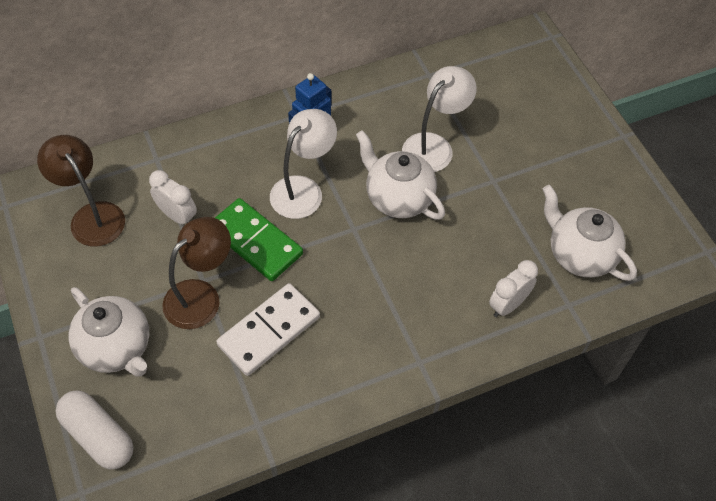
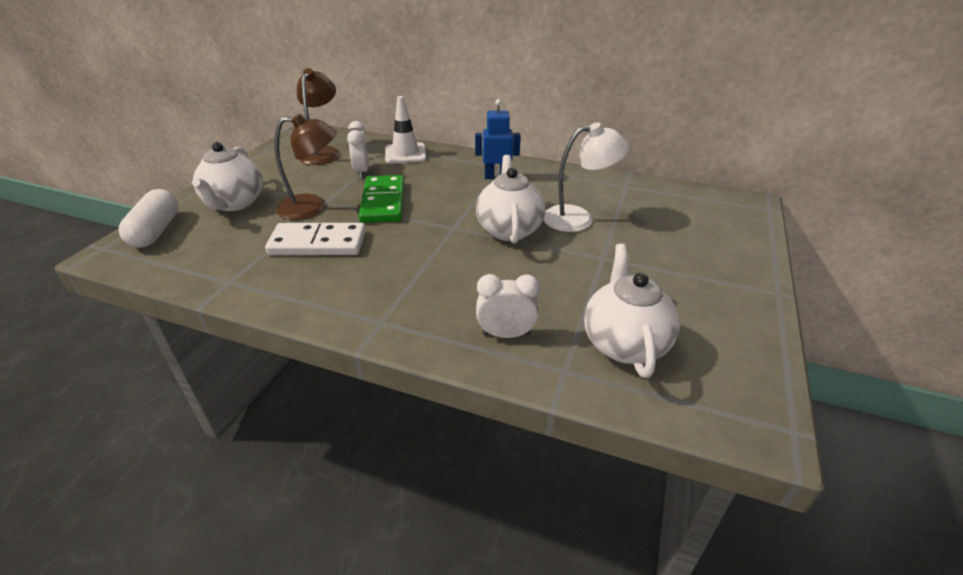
camera: 45 degrees right, 20 degrees down
white lamp [270,109,337,219] -> none
none -> white traffic cone [385,96,427,164]

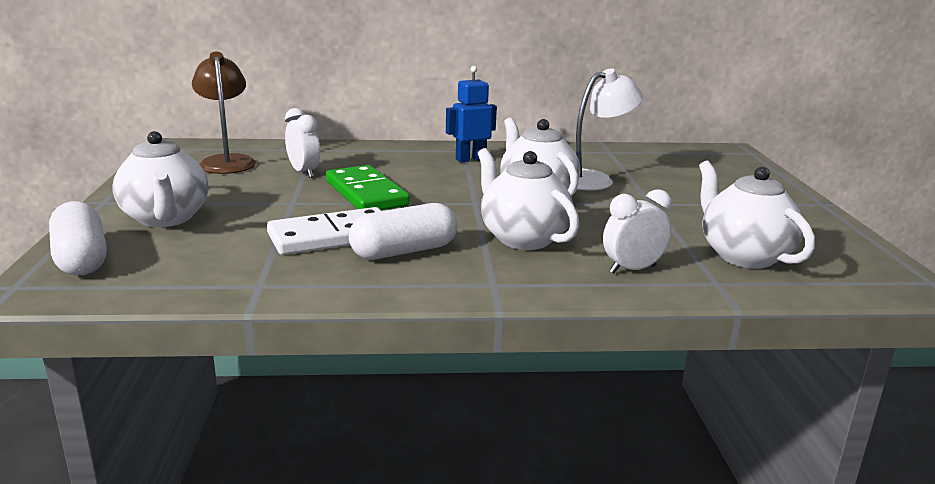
camera: 25 degrees left, 15 degrees down
brown lamp [274,113,337,220] -> none
white traffic cone [385,96,427,164] -> none
none -> white capsule [349,203,457,260]
none -> white teapot [478,148,579,250]

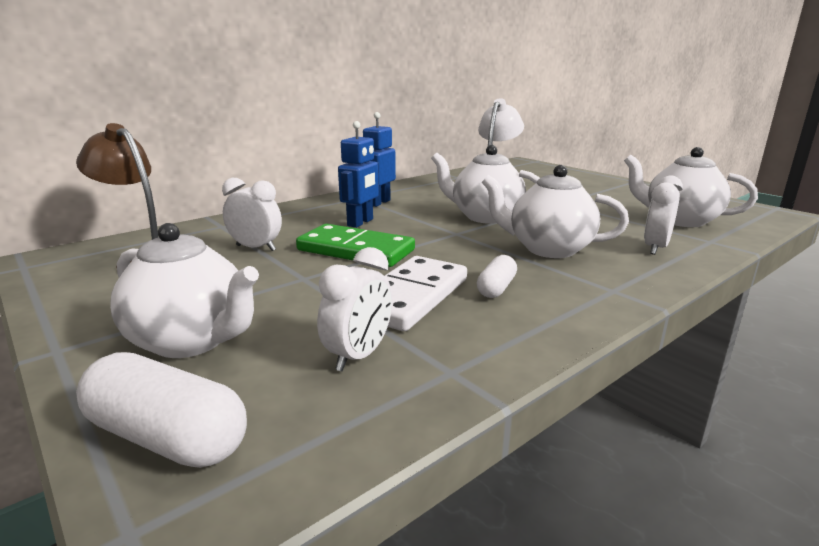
camera: 35 degrees left, 0 degrees up
white capsule [349,203,457,260] -> white capsule [477,255,517,298], size x0.58
none -> white clock [317,247,392,372]
none -> blue robot [338,121,379,228]

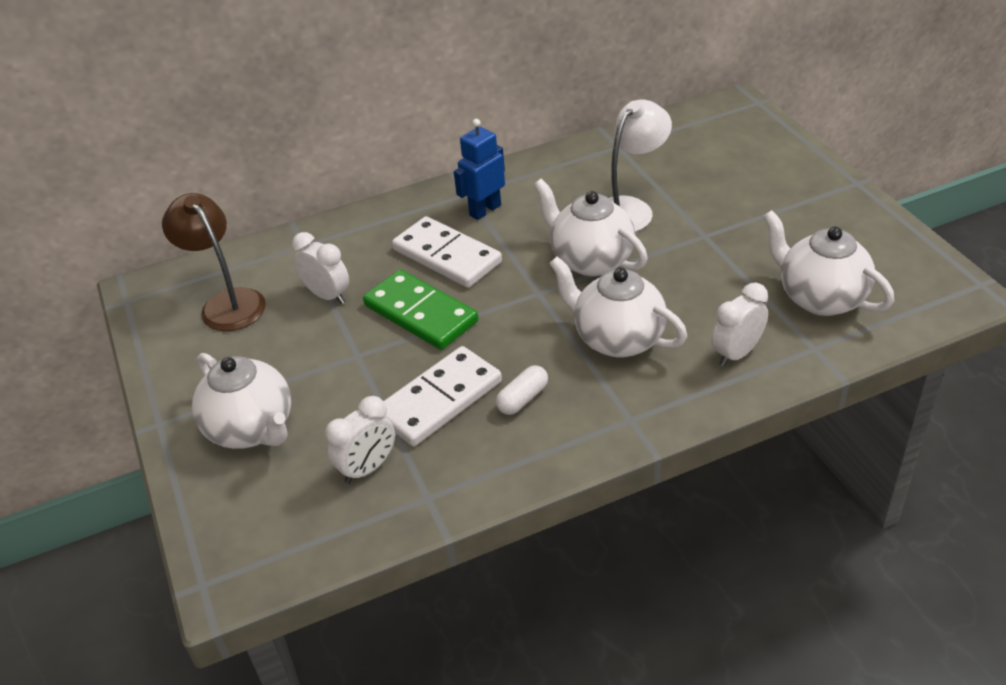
camera: 20 degrees right, 20 degrees up
white capsule [76,352,247,468] -> none
blue robot [338,121,379,228] -> white domino [392,216,502,288]

